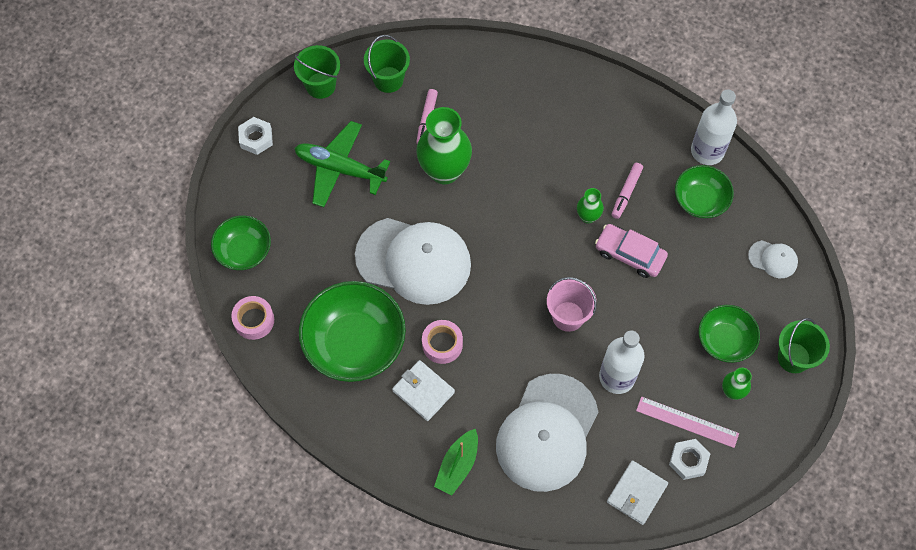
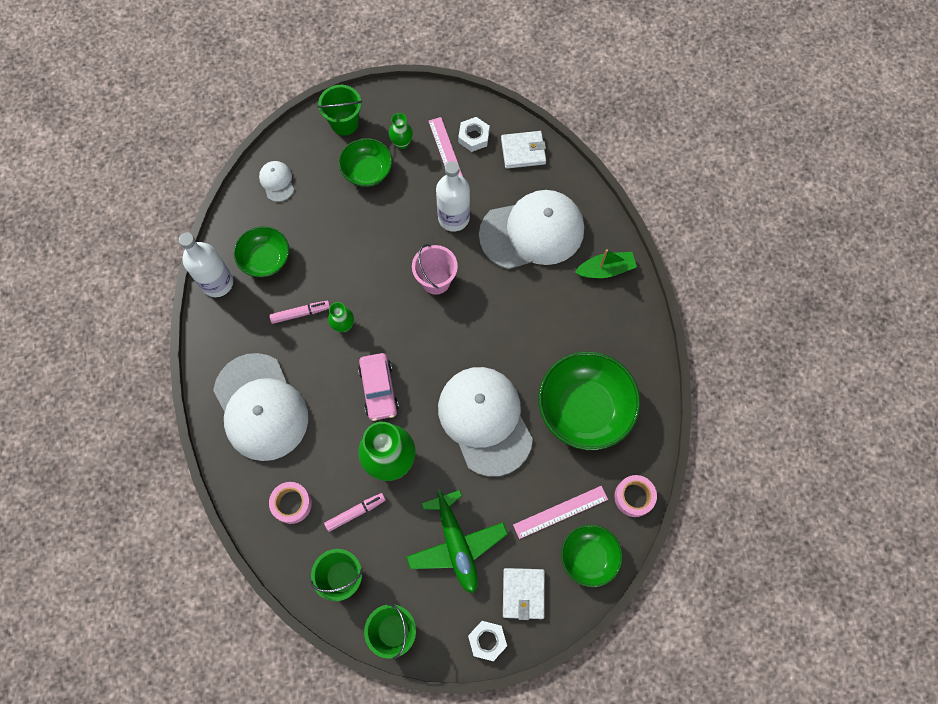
camera: 130 degrees left, 5 degrees up
white wallet [392,360,455,421] -> white wallet moved to [503,568,545,620]
pink tape [422,320,463,364] -> pink tape moved to [269,482,312,524]
pink car [595,224,668,278] -> pink car moved to [358,353,399,421]
none -> white cap [213,353,308,461]
none -> pink ruler [513,486,608,539]

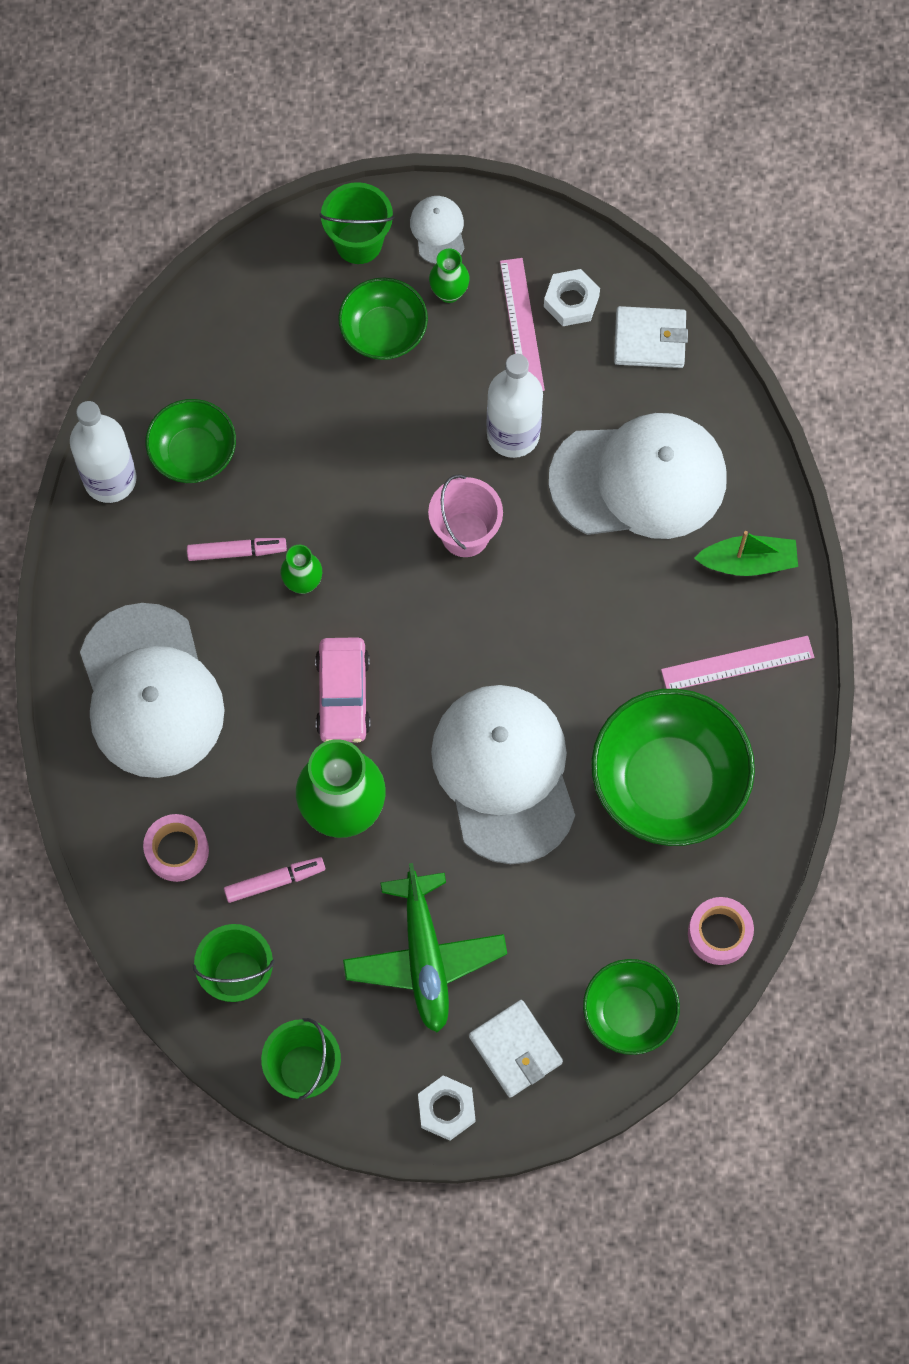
camera: 10 degrees right, 0 degrees up
white cap [259,161,294,202] -> white cap moved to [410,196,465,264]
white wallet [503,568,545,620] -> white wallet turned 45 degrees counterclockwise [469,1000,563,1097]
pink ruler [513,486,608,539] -> pink ruler moved to [661,636,814,689]

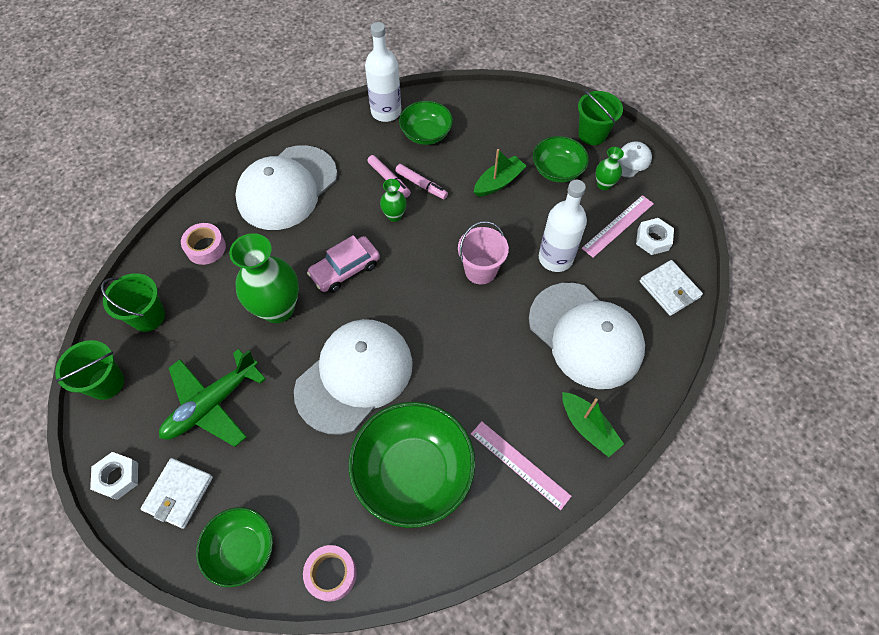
camera: 55 degrees right, 10 degrees down
pink marker [224,857,325,903] -> pink marker moved to [395,164,448,199]
none -> green boat [474,149,527,197]

